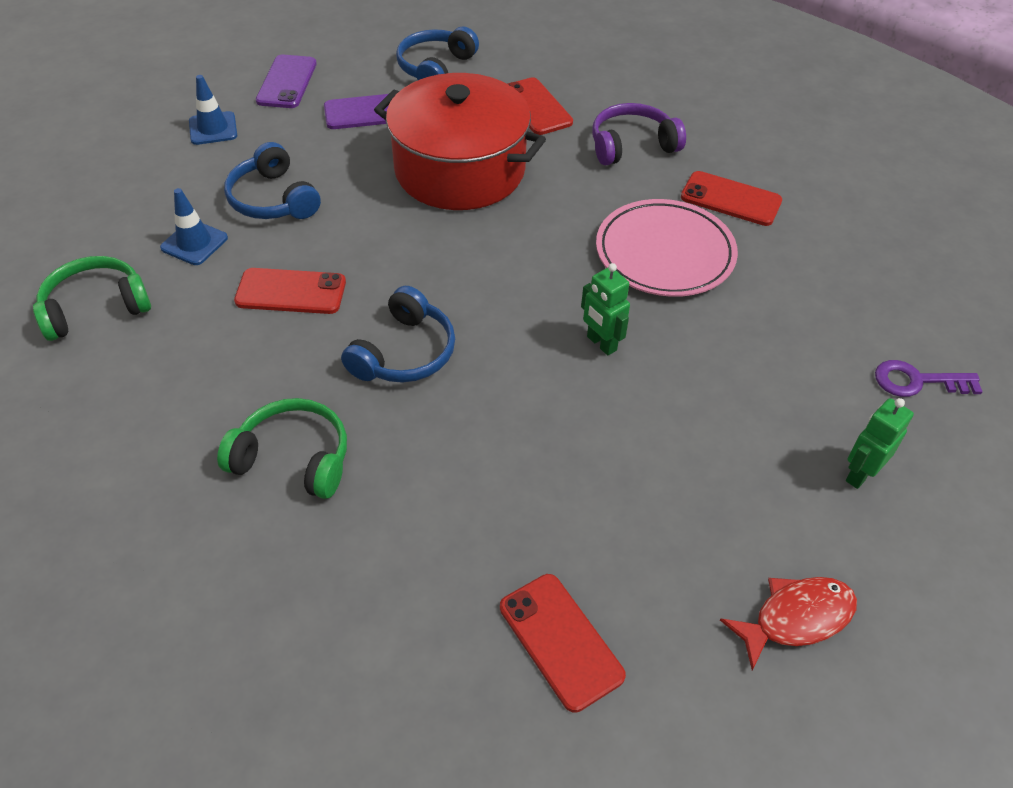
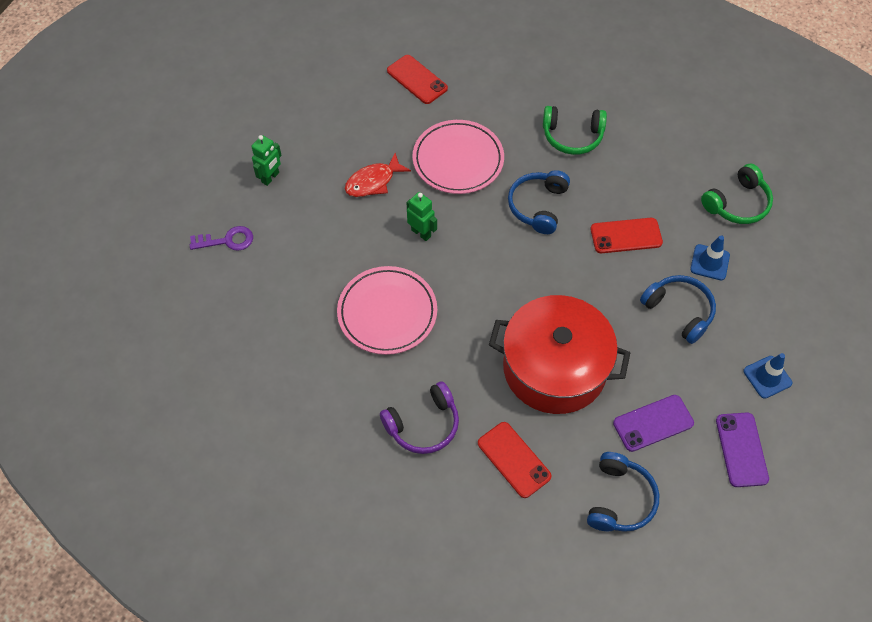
camera: 170 degrees right, 10 degrees up
red phone [681,171,782,226] -> none
red fish [720,577,857,670] -> red fish moved to [345,153,411,197]
none -> pink plate [413,120,504,194]

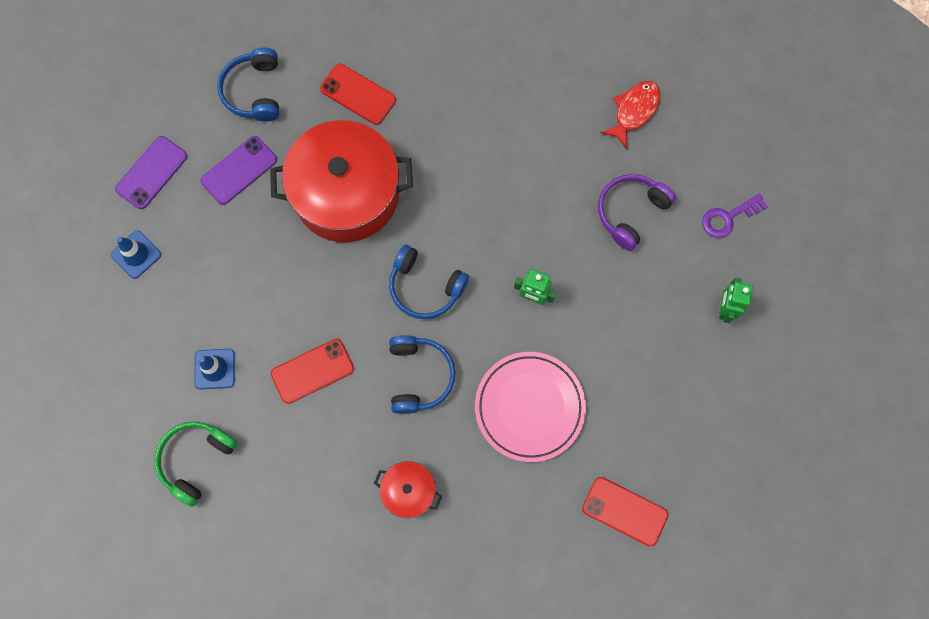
camera: 160 degrees right, 15 degrees up
pink plate [337,266,437,355] -> none
red fish [345,153,411,197] -> red fish moved to [601,81,660,149]
purple headphones [380,381,459,454] -> purple headphones moved to [598,174,676,251]
green headphones [543,106,607,155] -> red pot [374,461,442,518]
blue headphones [640,275,716,344] -> blue headphones moved to [389,245,469,319]
purple phone [716,412,769,487] -> purple phone turned 60 degrees clockwise [115,136,188,209]

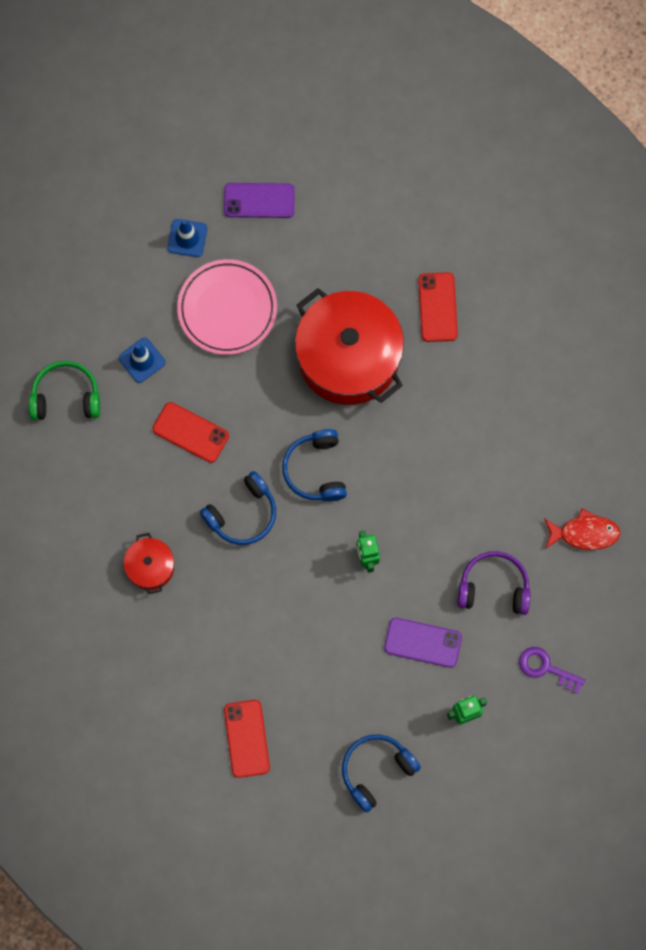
camera: 55 degrees right, 0 degrees up
purple phone [200,136,277,205] -> purple phone moved to [384,618,462,668]
blue headphones [217,47,279,122] -> blue headphones moved to [342,735,421,813]
pink plate [475,352,586,462] -> pink plate moved to [177,259,277,355]

